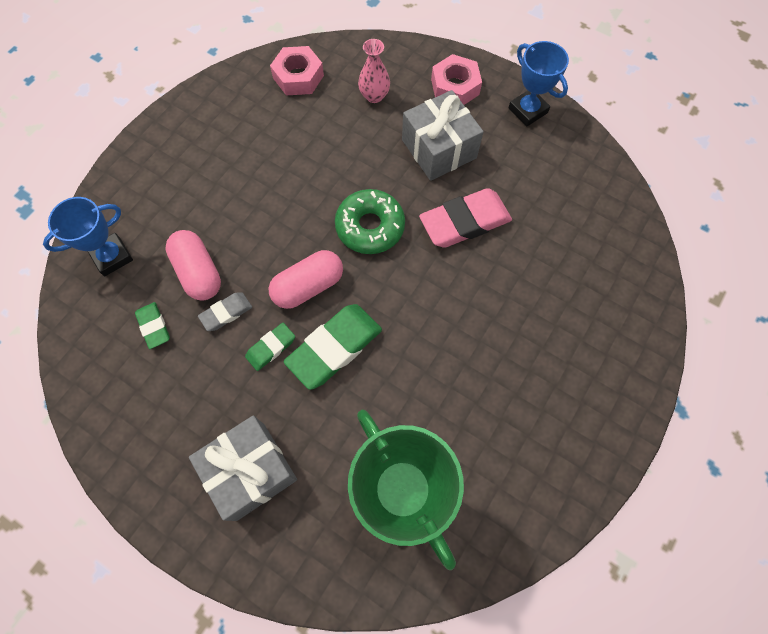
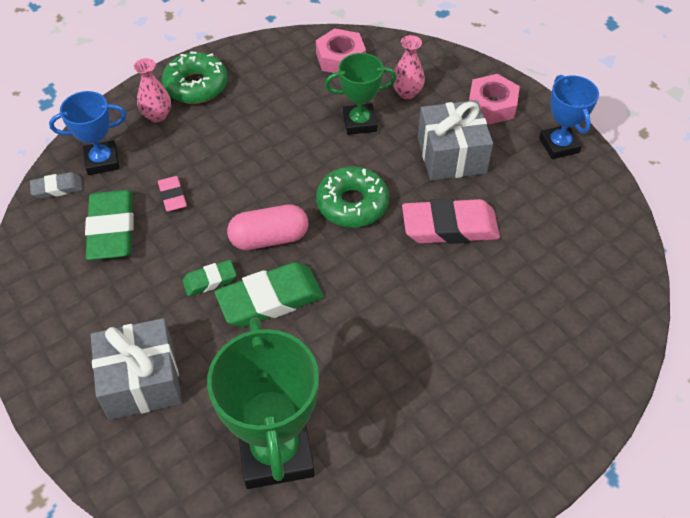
camera: 20 degrees right, 15 degrees down
green eraser [135,302,170,349] -> green eraser [85,190,134,260], size x1.91
pink capsule [165,230,221,301] -> pink eraser [158,176,187,212]
grey eraser [198,292,252,331] -> grey eraser moved to [30,172,82,199]
none -> pink vase [134,58,171,122]
none -> green donut [162,51,228,104]
none -> green trophy [325,53,397,135]

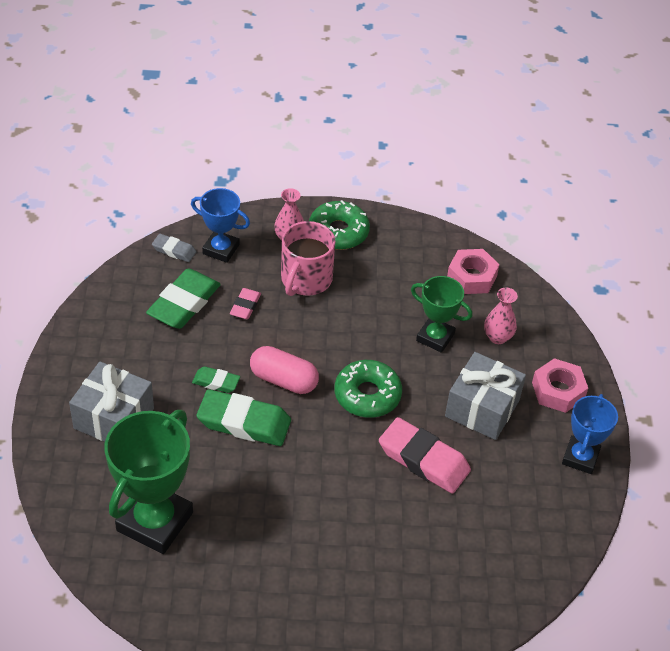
camera: 35 degrees right, 5 degrees down
none -> pink mug [281,221,335,296]

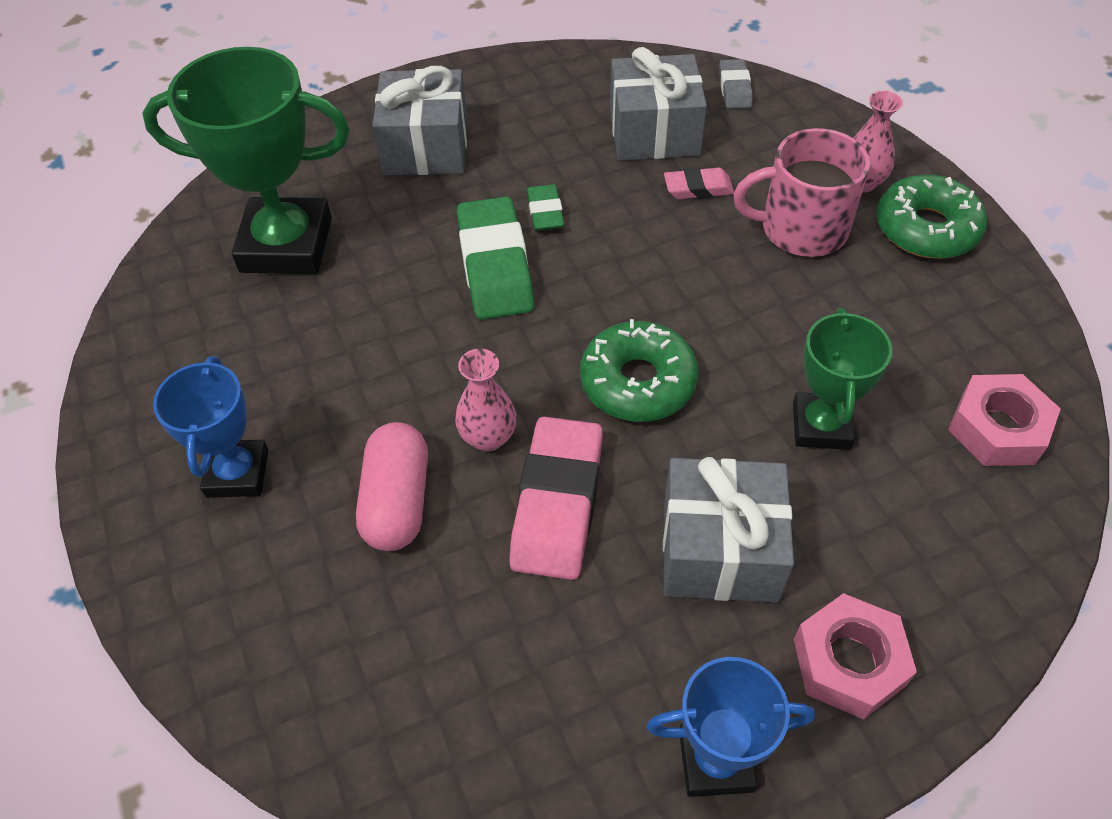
camera: 70 degrees right, 5 degrees up
green eraser [146,269,221,329] -> grey gift [610,47,707,161]
blue trophy [191,188,250,263] -> blue trophy moved to [153,356,269,498]
pink capsule [250,346,319,394] -> pink capsule moved to [356,422,428,551]
pink vase [484,288,518,344] -> pink vase moved to [455,349,517,451]

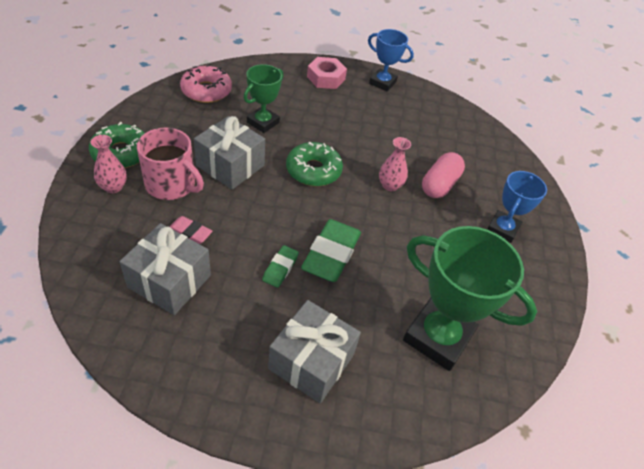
camera: 155 degrees left, 5 degrees down
pink eraser [509,417,603,580] -> none
grey gift [663,457,794,603] -> grey gift moved to [194,116,265,190]
grey eraser [719,59,753,109] -> none
pink nut [948,374,1061,466] -> pink donut [180,64,232,103]

